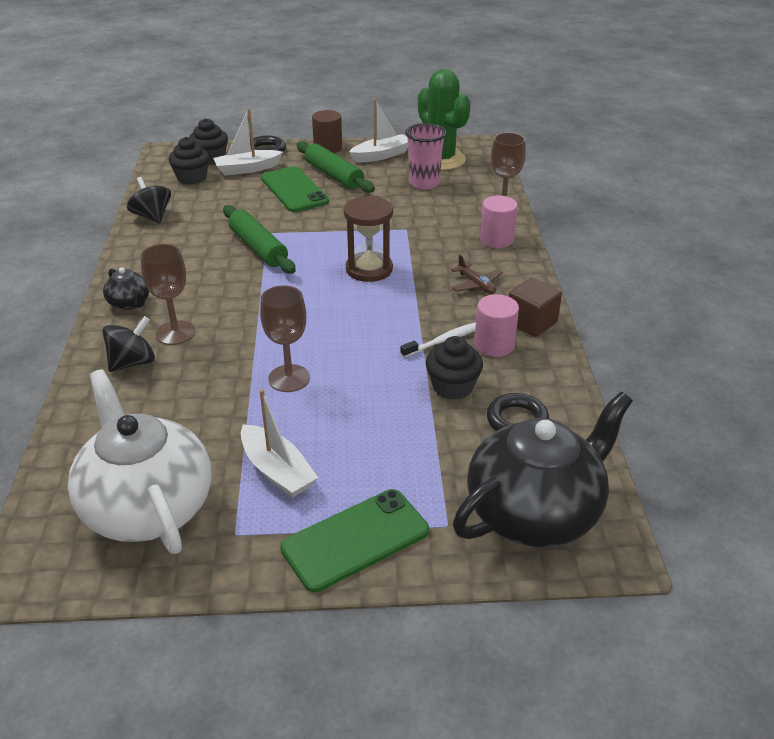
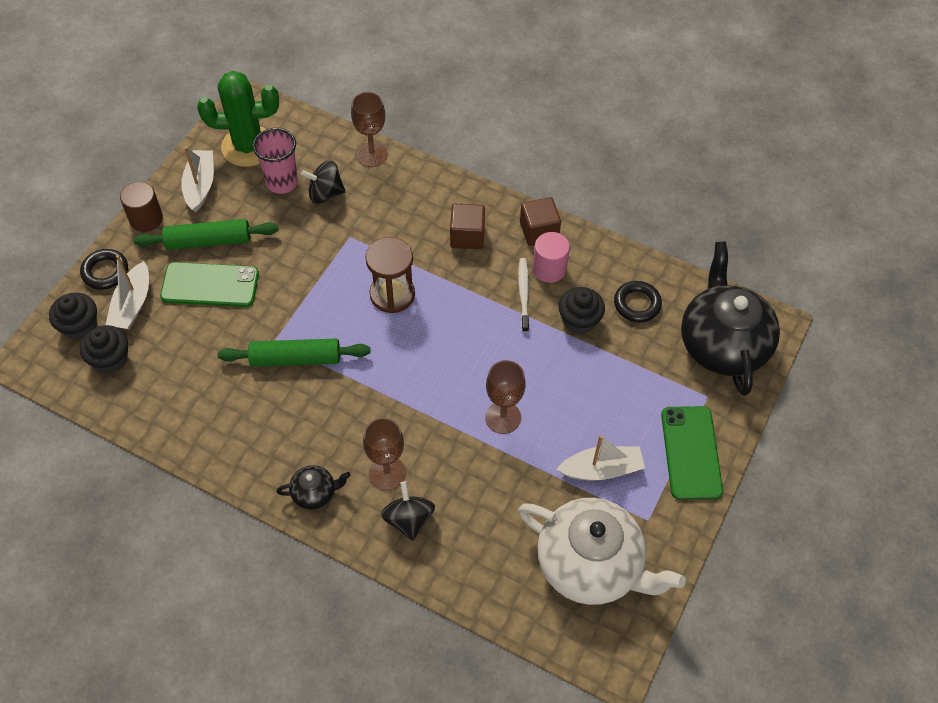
camera: 60 degrees left, 20 degrees up
white teapot [68,369,212,554] -> white teapot turned 150 degrees counterclockwise [518,498,686,605]
black spinning top [127,177,171,224] -> black spinning top moved to [301,160,346,204]
brown plane [451,254,503,294] -> brown cube [450,204,485,249]
pink cylinder [480,195,518,248] -> none

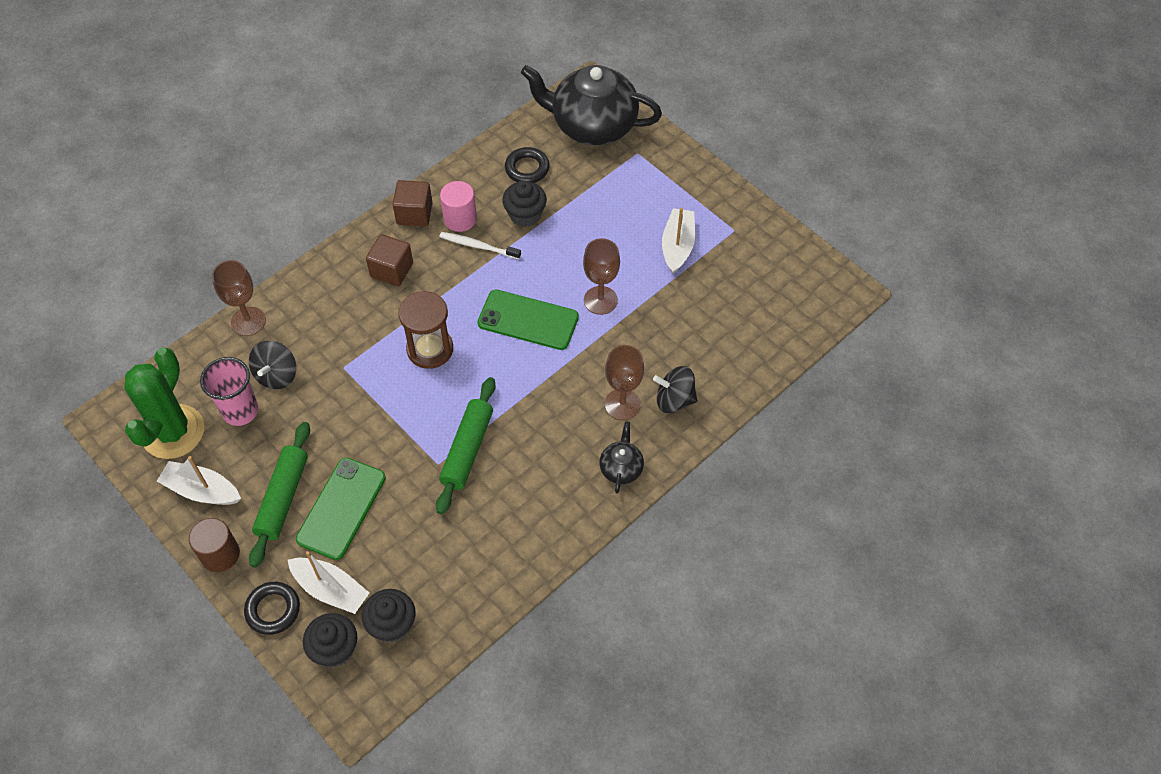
camera: 70 degrees left, 0 degrees up
white teapot [518,498,686,605] -> none
green phone [661,406,723,500] -> green phone moved to [478,289,579,350]

